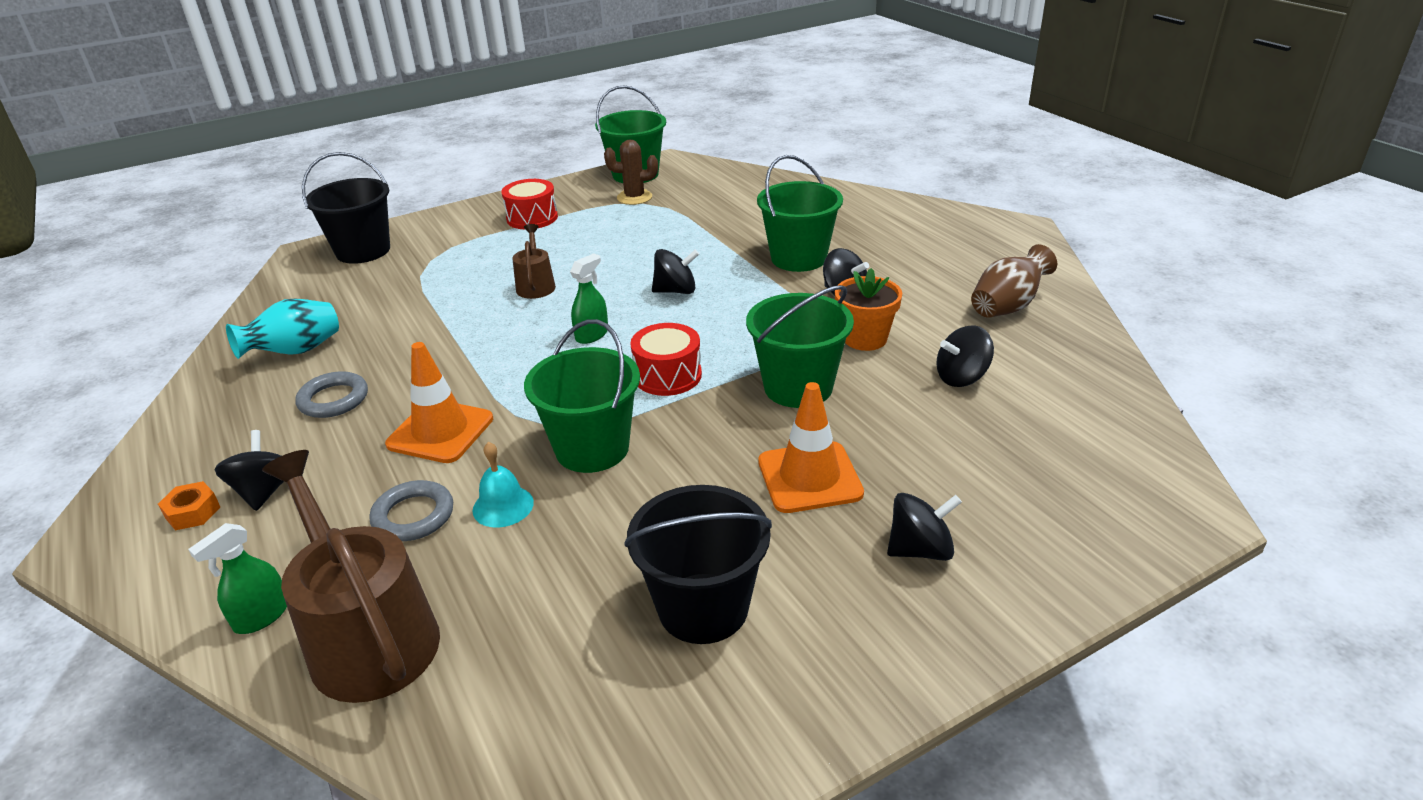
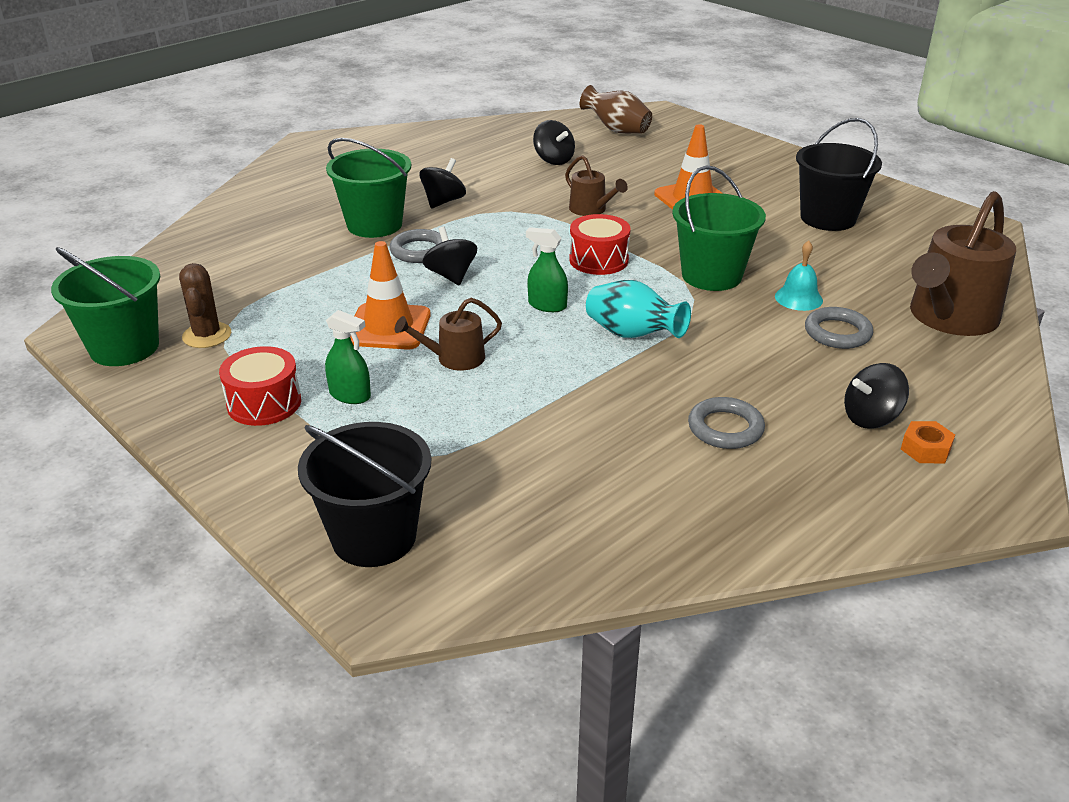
camera: 105 degrees left, 0 degrees up
green spray bottle [188,523,287,634] -> green spray bottle moved to [325,310,371,404]
turquoise vase [226,299,339,359] -> turquoise vase moved to [586,280,691,338]
orange traffic cone [385,342,493,463] -> orange traffic cone moved to [350,241,431,349]
green bucket [746,285,854,408] -> brown watering can [565,155,628,216]
orange flower pot [835,268,902,351] -> none
black spinning top [887,493,962,561] -> none
brown vase [971,244,1057,318] -> brown vase moved to [580,85,652,134]
none -> grey ring [389,229,442,263]

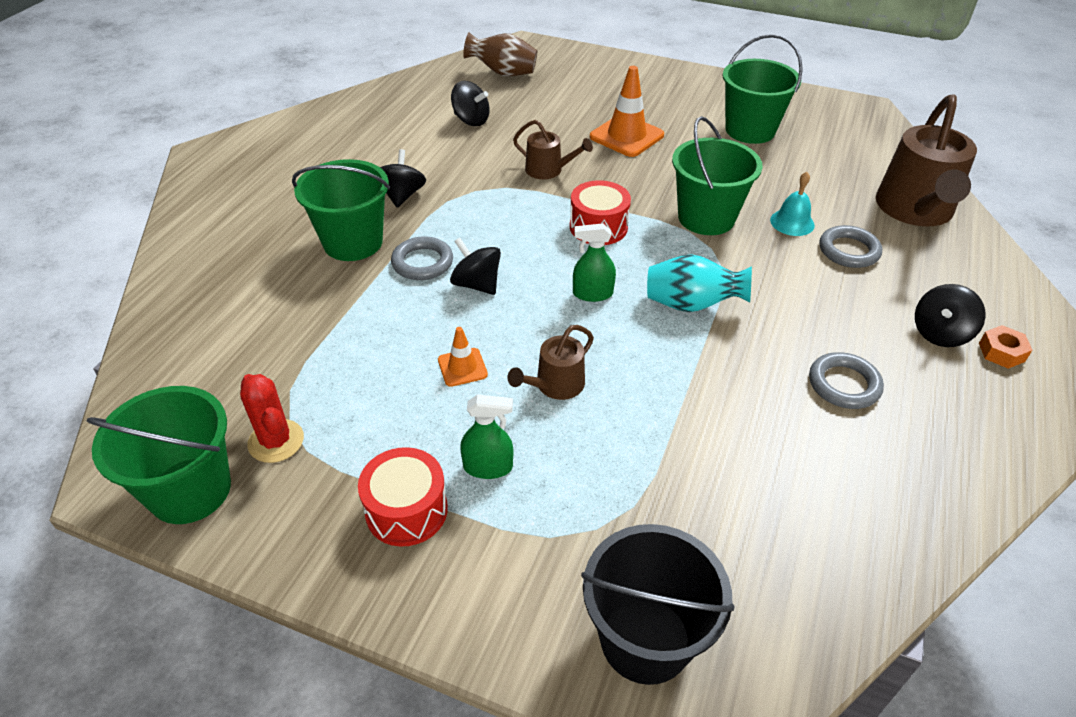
camera: 25 degrees left, 10 degrees up
brown cactus [179,263,231,348] -> red cactus [240,374,304,463]
orange traffic cone [350,241,431,349] -> orange traffic cone [438,327,488,387], size x0.54
black bucket [796,118,882,231] -> green bucket [723,34,803,144]

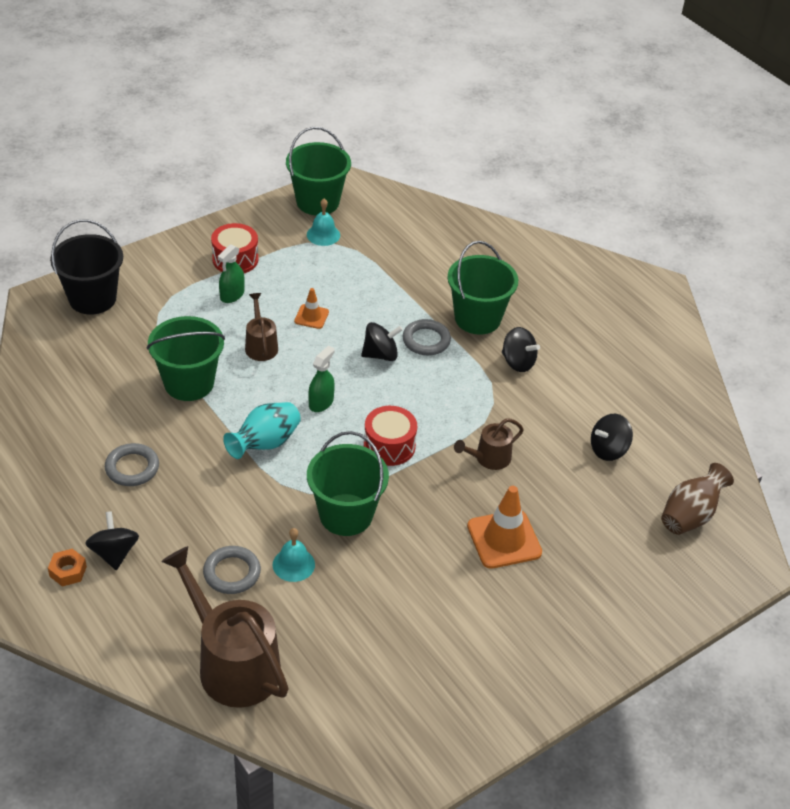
camera: 120 degrees right, 0 degrees up
red cactus [240,374,304,463] -> turquoise bell [307,199,340,246]
green bucket [723,34,803,144] -> green bucket moved to [147,316,225,401]

